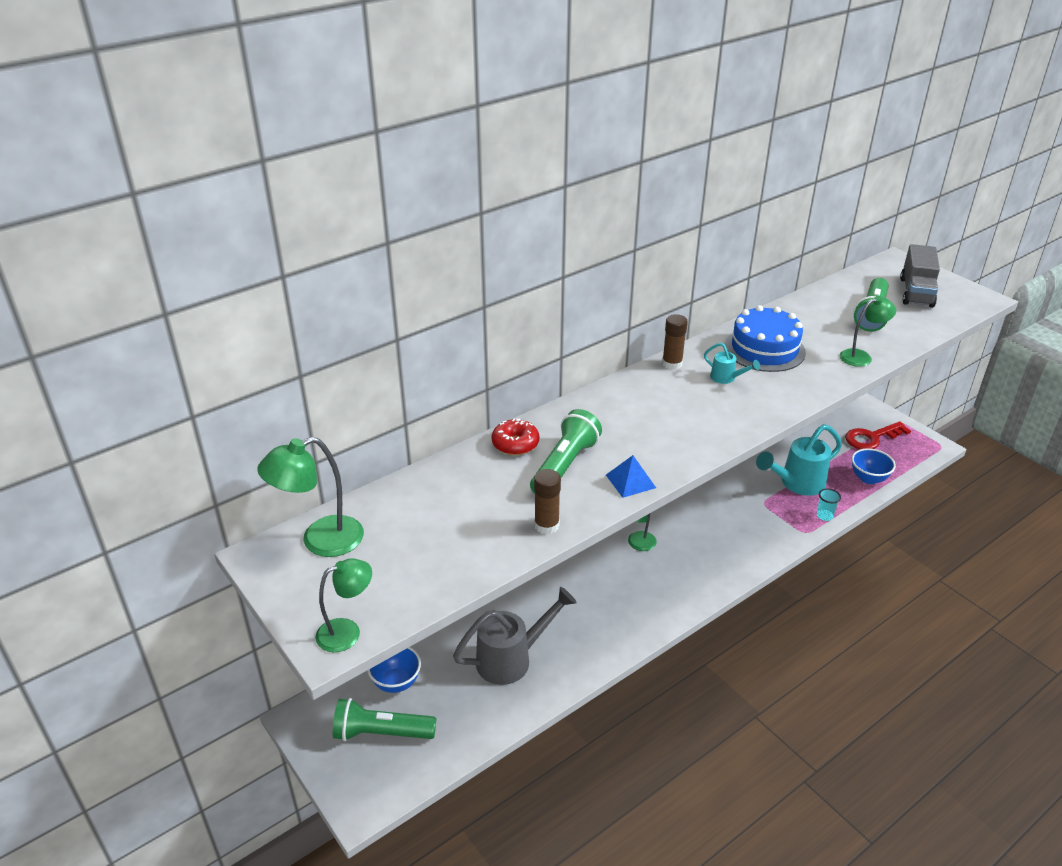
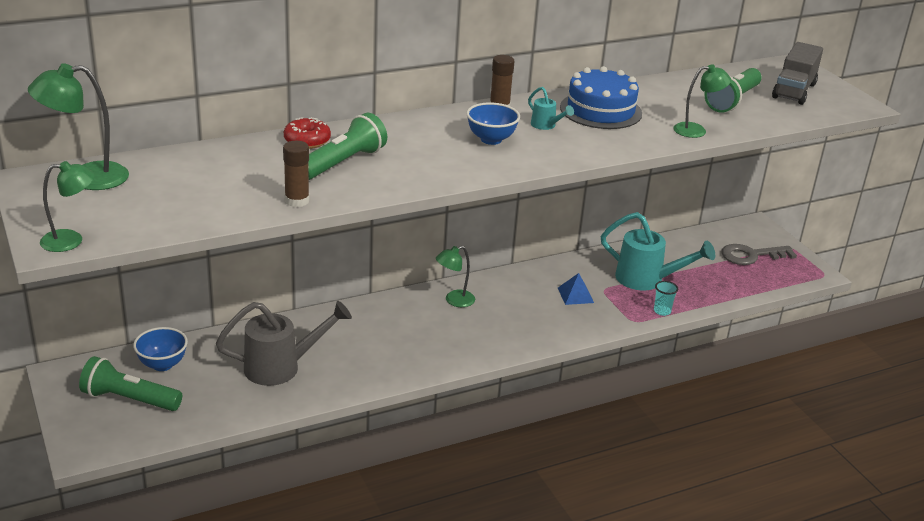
camera: 10 degrees right, 5 degrees down
blue pyramid [606,455,656,498] -> blue pyramid moved to [558,273,594,305]
turquoise watering can [756,424,842,496] -> turquoise watering can turned 135 degrees counterclockwise [601,212,715,290]
red key [845,421,911,449] -> grey key [721,244,797,265]
blue bowl [852,448,896,484] -> blue bowl moved to [466,102,520,145]

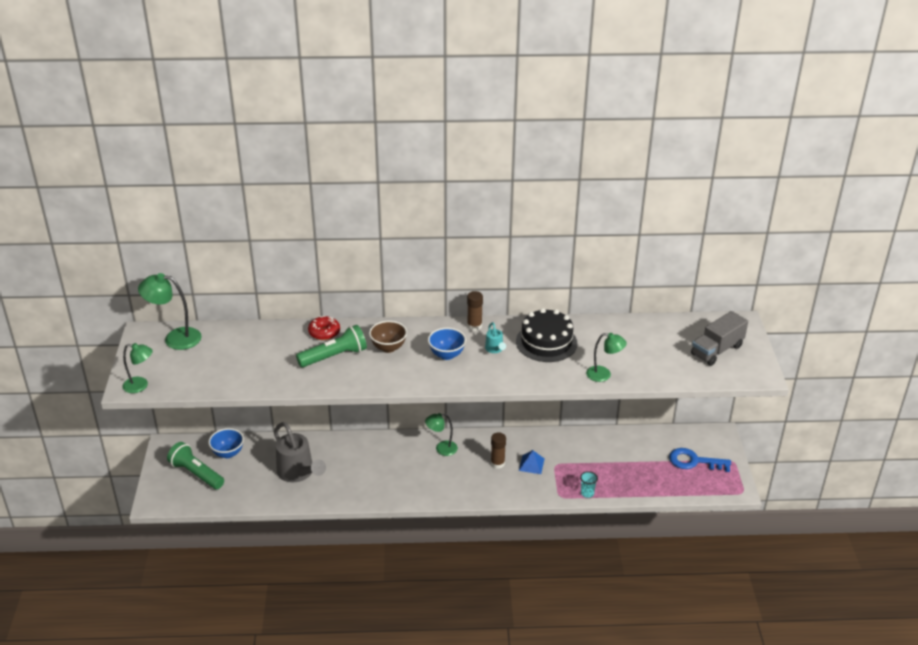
camera: 25 degrees right, 5 degrees up
grey watering can [216,301,352,386] -> grey watering can turned 45 degrees clockwise [274,422,326,482]
brown glue stick [283,141,310,207] -> brown glue stick moved to [491,432,506,469]
blue cake [560,66,642,129] -> black cake [516,308,578,362]
turquoise watering can [601,212,715,290] -> none
green flashlight [704,68,762,113] -> none
grey key [721,244,797,265] -> blue key [669,448,731,472]
none -> brown bowl [369,321,407,353]

